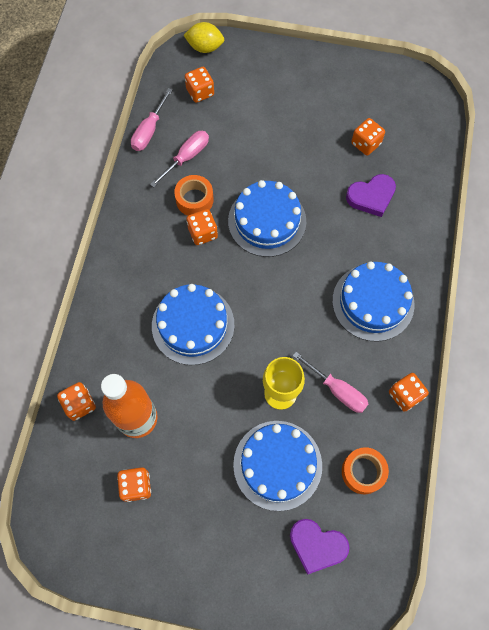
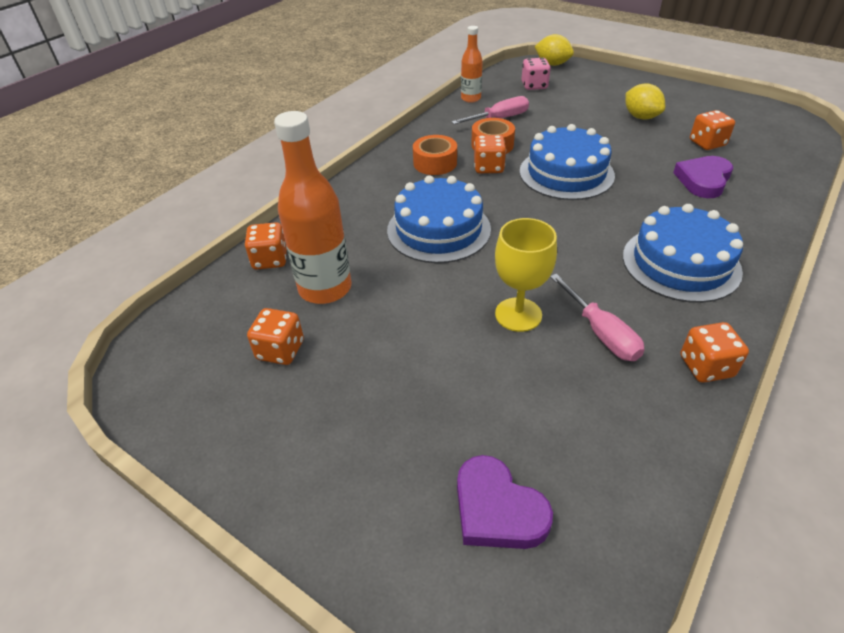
camera: 25 degrees right, 25 degrees down
pink screwdriver [131,88,172,151] -> orange bottle [461,26,483,103]
orange dice [185,67,214,103] -> pink dice [522,58,551,90]
blue cake [233,421,322,511] -> none
orange tape [342,447,389,494] -> orange tape moved to [413,135,457,175]
purple heart [346,174,396,217] -> purple heart turned 120 degrees clockwise [673,156,733,198]
none -> yellow lemon [626,83,665,120]

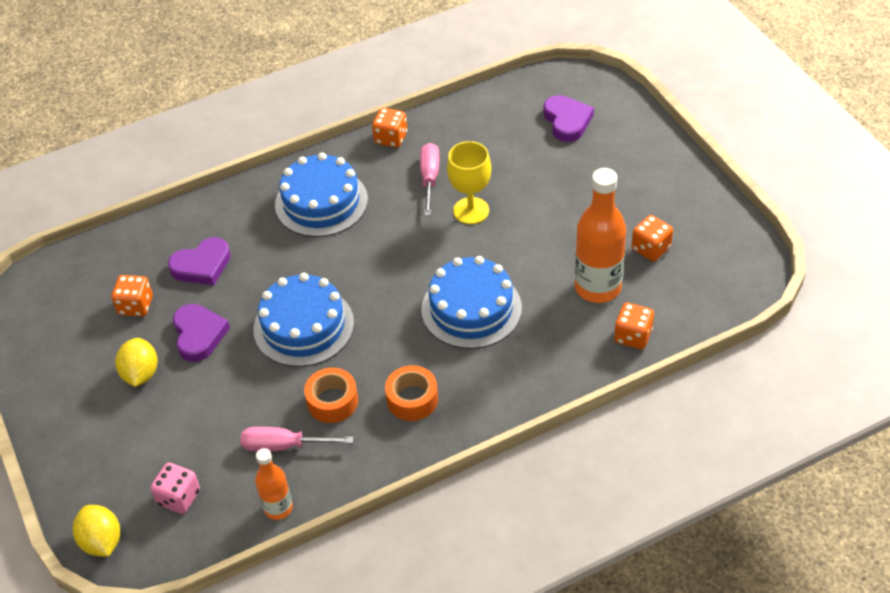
camera: 150 degrees left, 5 degrees up
orange dice [474,135,506,173] -> none
none -> purple heart [173,304,230,362]

